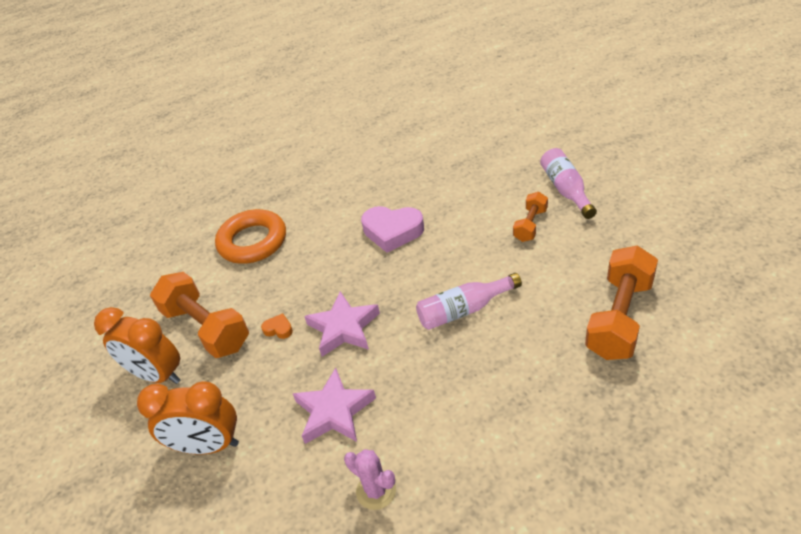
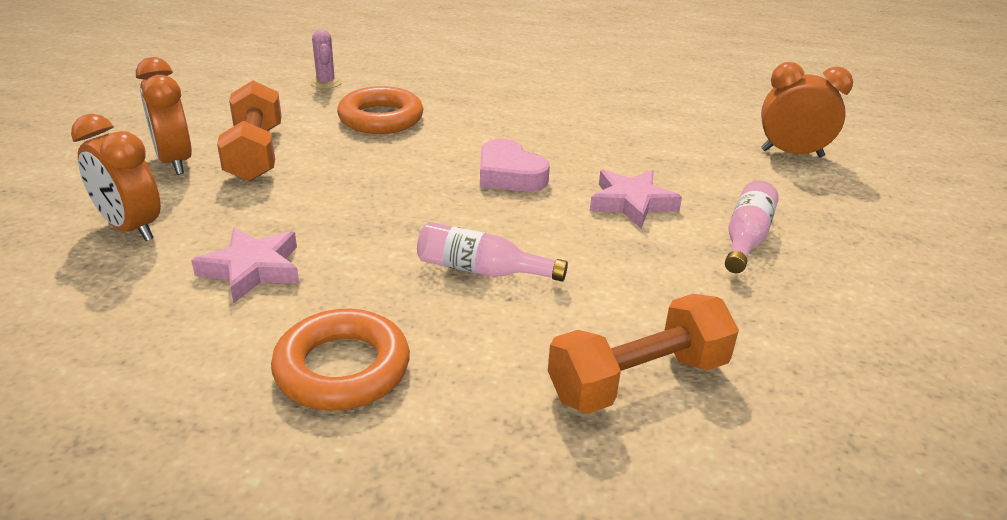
camera: 30 degrees right, 10 degrees down
orange heart [261,313,293,339] -> none
pink star [304,291,380,357] -> pink star moved to [590,170,682,228]
pink cactus [344,449,396,510] -> pink cactus moved to [310,29,342,89]
orange dumbbell [513,192,548,242] -> none
none -> orange ring [271,309,410,411]
none -> orange clock [761,62,853,157]

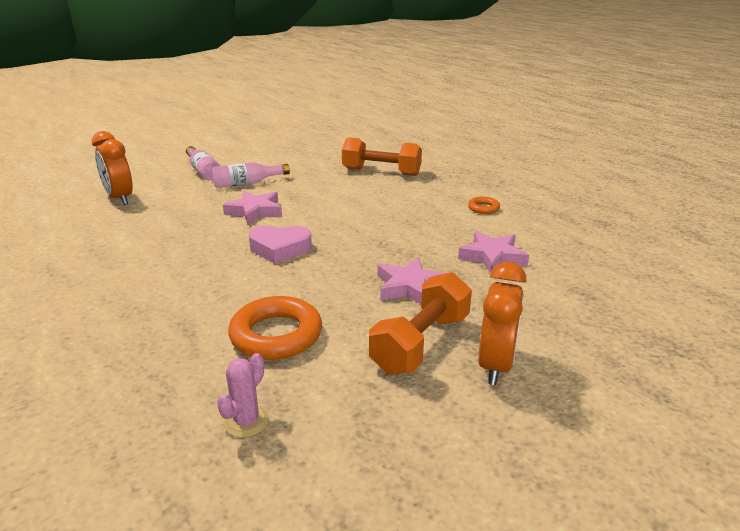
camera: 135 degrees left, 5 degrees down
orange clock [71,114,161,241] -> none
orange ring [271,309,410,411] -> orange ring [468,197,500,214], size x0.49
pink bottle [417,222,568,281] -> pink bottle moved to [186,146,220,180]
pink heart [480,139,550,192] -> pink heart turned 90 degrees clockwise [249,225,312,264]
none -> pink star [378,257,445,304]

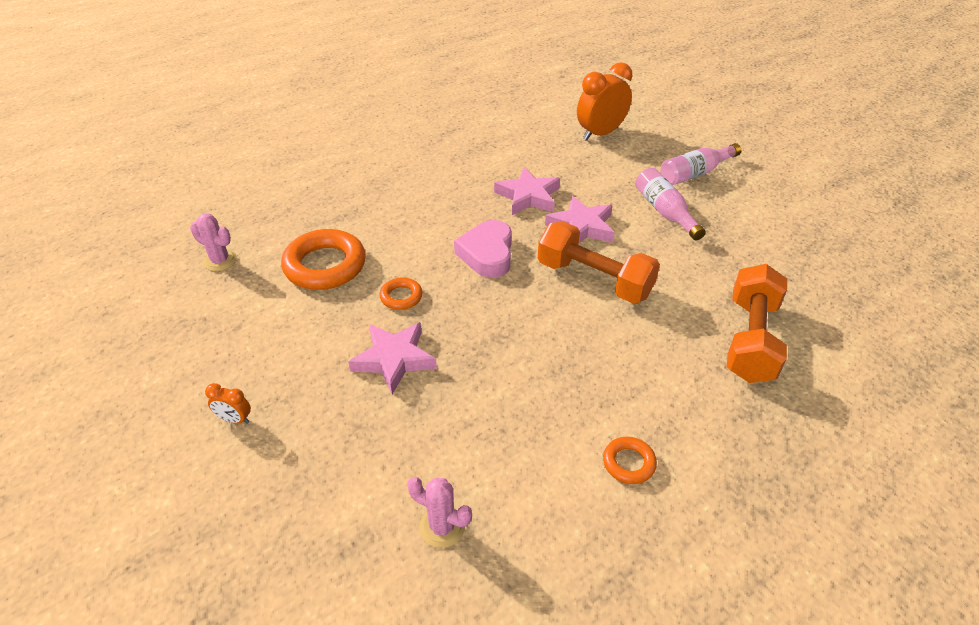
camera: 90 degrees right, 15 degrees up
orange dumbbell [369,272,472,374] -> orange dumbbell moved to [538,222,660,304]
pink star [458,231,529,273] -> pink star moved to [494,167,560,215]
orange clock [478,262,527,385] -> orange clock [205,383,251,424], size x0.46
none -> orange ring [379,277,423,310]
none -> pink cactus [407,477,472,548]

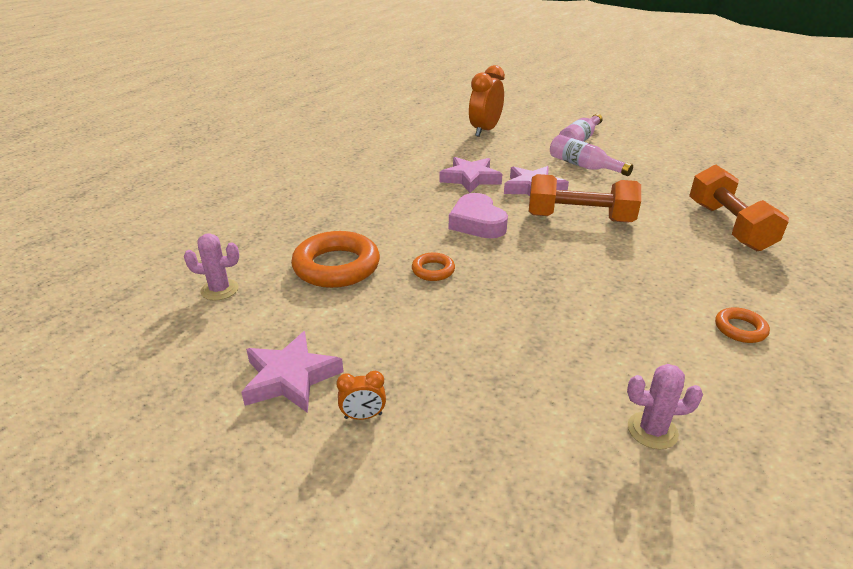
camera: 25 degrees left, 10 degrees down
pink star [348,322,437,394] -> pink star moved to [241,331,344,413]

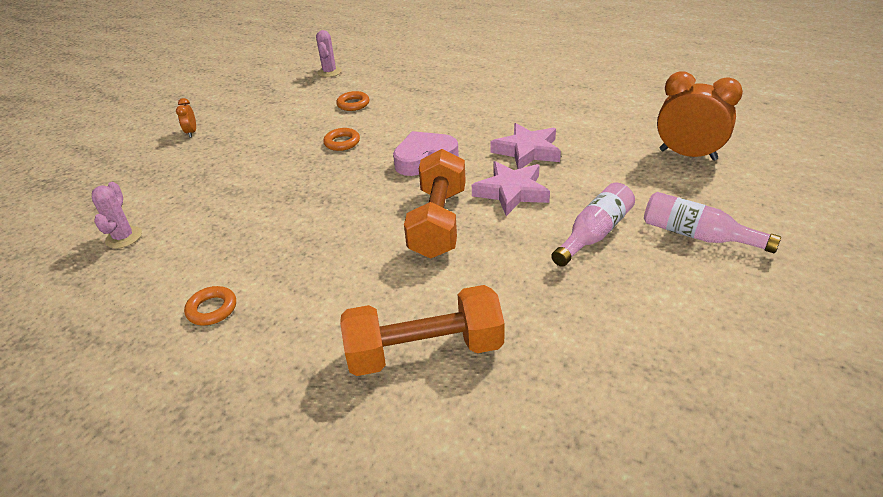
camera: 90 degrees right, 5 degrees up
pink star [241,331,344,413] -> none
orange ring [291,231,380,288] -> orange ring [336,91,369,111], size x0.49

